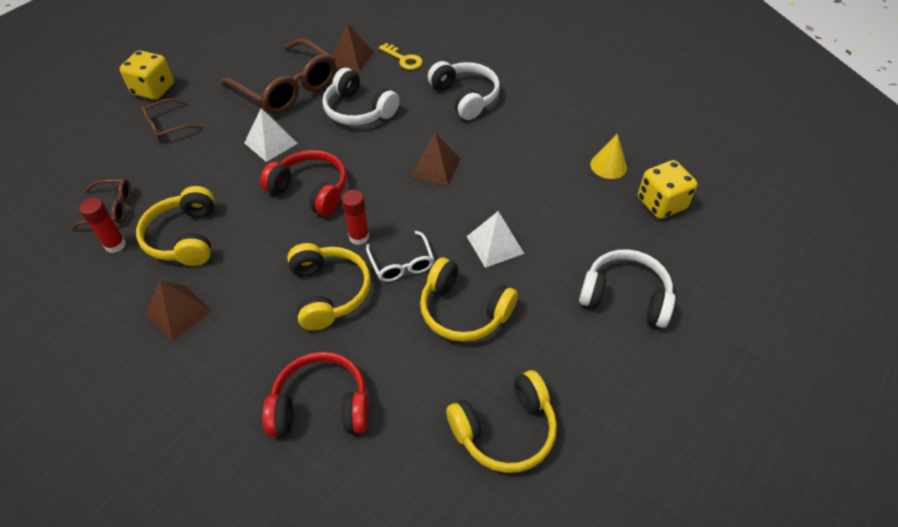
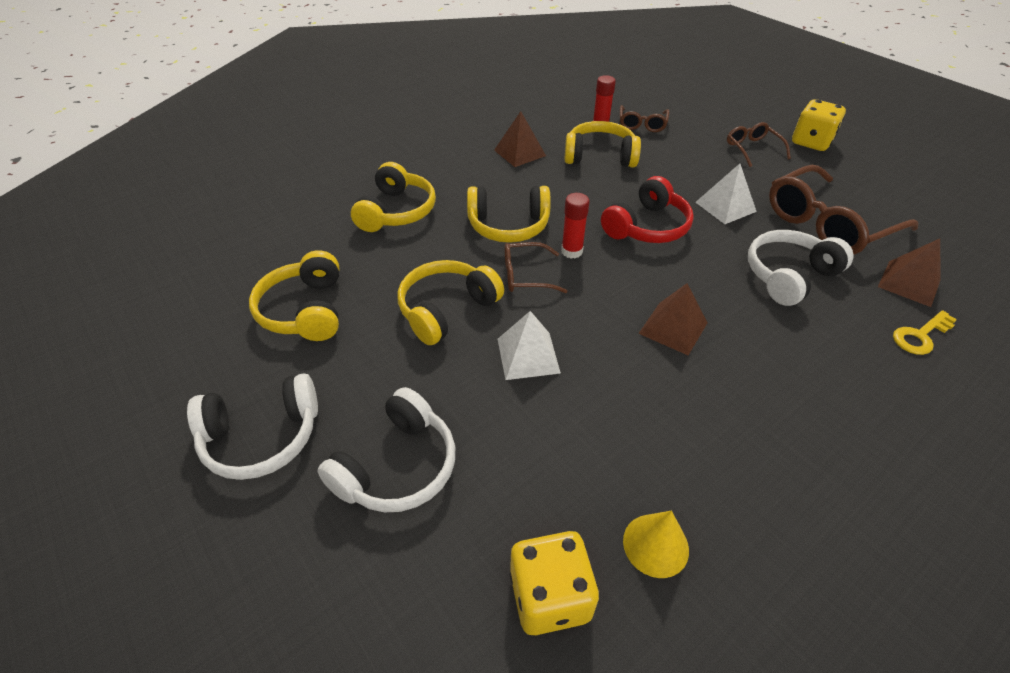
camera: 105 degrees right, 5 degrees down
red headphones [262,352,369,436] -> yellow headphones [351,162,436,232]
white glasses [366,231,434,282] -> brown glasses [505,242,567,293]
white headphones [428,61,500,120] -> white headphones moved to [187,373,318,480]

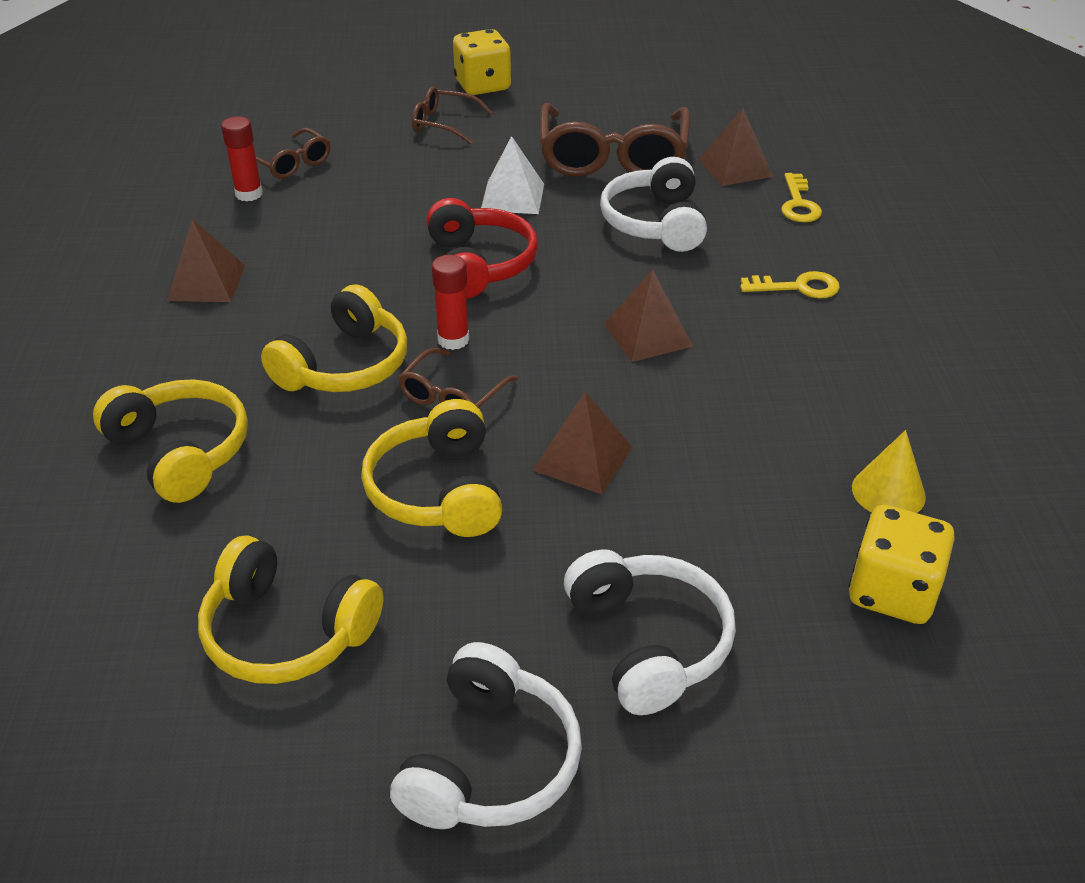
camera: 55 degrees left, 5 degrees down
white pyramid [498,311,561,380] -> brown pyramid [532,392,632,494]
yellow headphones [564,121,641,167] -> none
none -> yellow key [740,271,840,298]

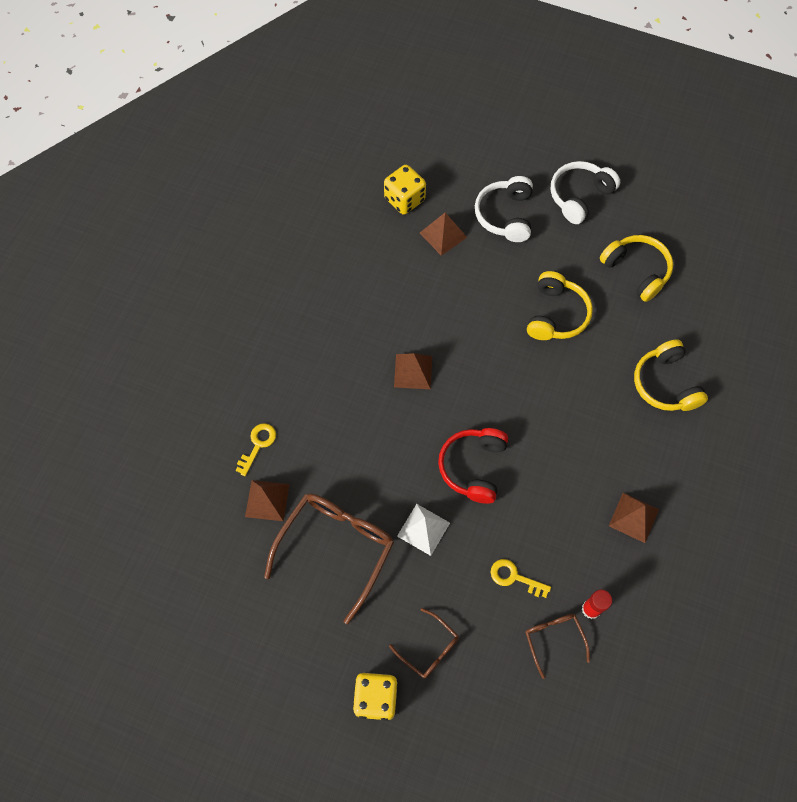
camera: 155 degrees left, 25 degrees up
yellow headphones [261,285,407,392] -> none
brown glasses [398,348,518,408] -> none
red glue stick [432,255,469,350] -> none
brown pyramid [532,392,632,494] -> brown pyramid moved to [420,213,467,256]
white headphones [600,157,707,252] -> none
yellow key [740,271,840,298] -> yellow key moved to [491,559,551,598]
yellow cone [852,430,926,513] -> none

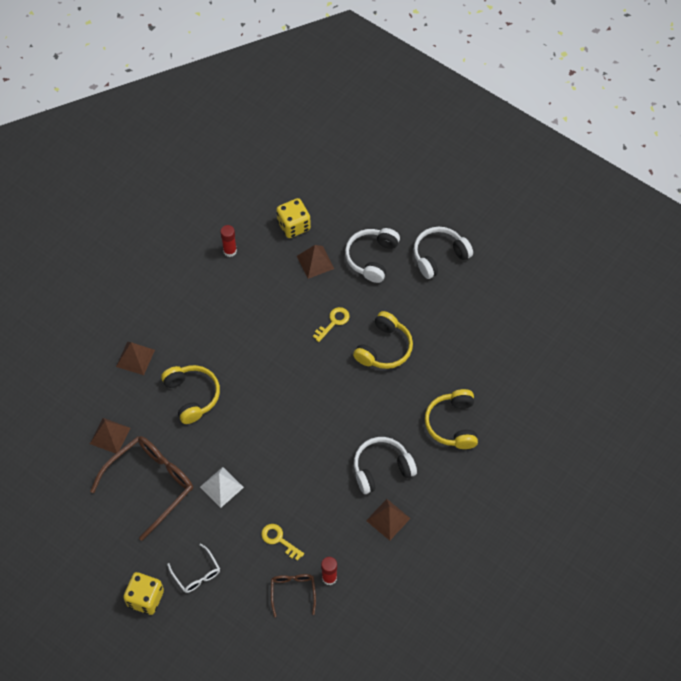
camera: 15 degrees right, 5 degrees down
yellow key [236,423,276,476] -> yellow key moved to [313,307,350,342]
brown glasses [389,608,459,678] -> white glasses [167,543,220,593]
brown pyramid [394,353,432,389] -> brown pyramid moved to [116,342,155,375]
red headphones [438,428,508,504] -> none
yellow headphones [600,235,673,302] -> yellow headphones moved to [161,365,220,424]
none -> red glue stick [220,225,237,257]
none -> white headphones [354,437,417,494]

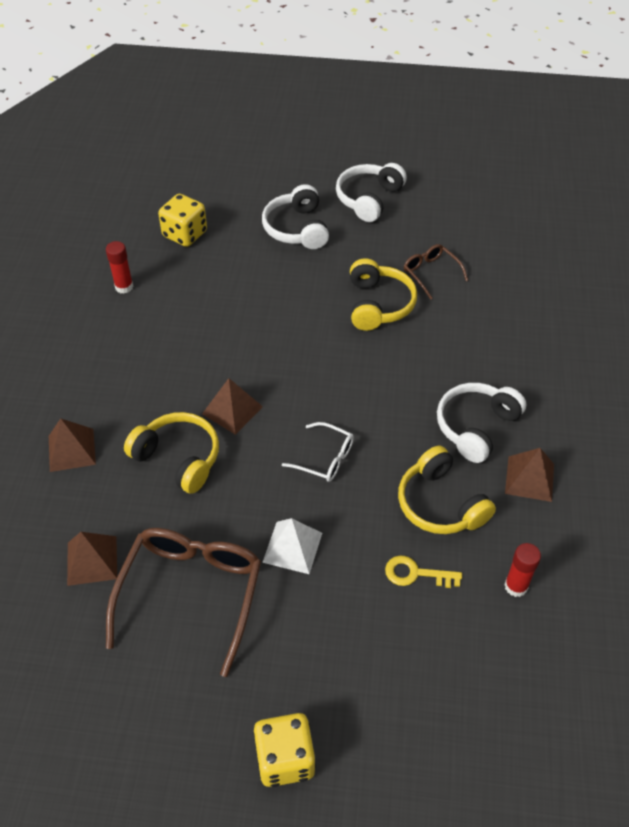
camera: 30 degrees left, 10 degrees down
white glasses [167,543,220,593] -> white glasses moved to [282,422,354,482]
brown glasses [271,574,316,617] -> brown glasses moved to [404,244,468,300]
brown pyramid [297,245,334,279] -> brown pyramid moved to [202,378,263,435]
yellow key [313,307,350,342] -> none
yellow headphones [425,389,478,449] -> yellow headphones moved to [398,446,496,534]

